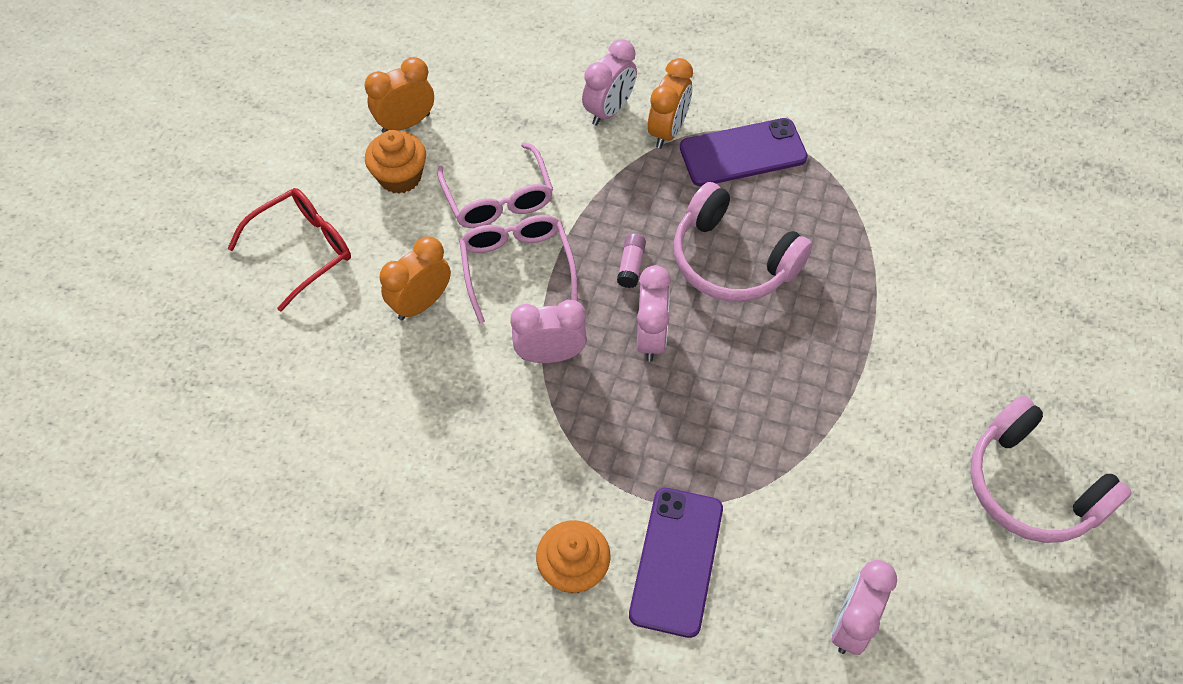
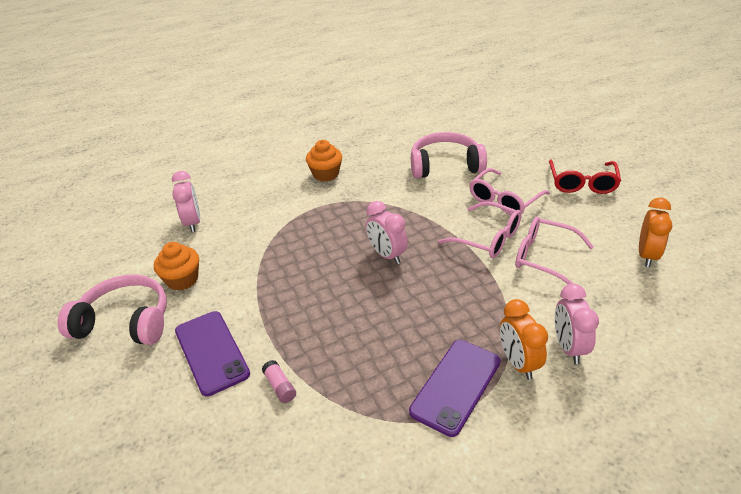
camera: 140 degrees right, 20 degrees down
orange cupcake [365,130,426,194] -> orange cupcake moved to [154,242,199,291]
orange clock [379,236,451,320] -> pink glasses [469,168,550,215]
pink clock [510,300,587,363] -> none
pink glue stick [617,233,646,288] -> pink glue stick moved to [262,360,296,403]
purple phone [629,488,723,638] -> purple phone moved to [175,311,250,396]
pink headphones [674,182,812,302] -> pink headphones moved to [411,132,487,178]

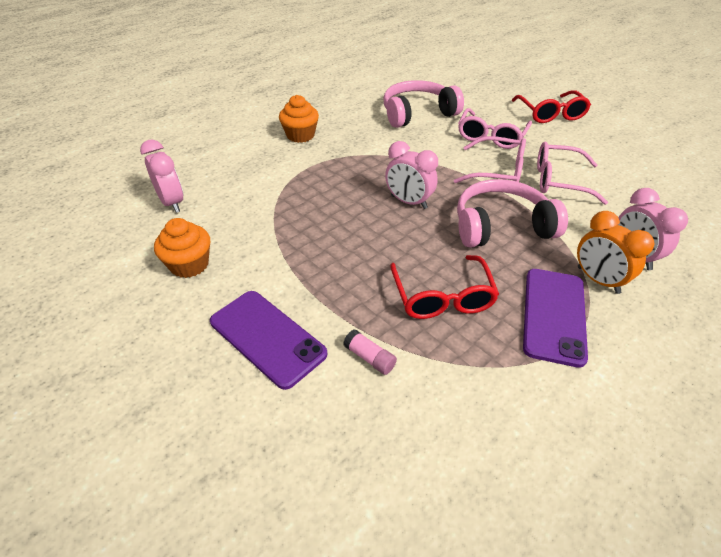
camera: 20 degrees left, 5 degrees up
pink headphones [58,274,167,345] -> pink headphones moved to [457,179,568,248]
orange clock [639,198,672,267] -> none
none -> red glasses [390,255,499,319]

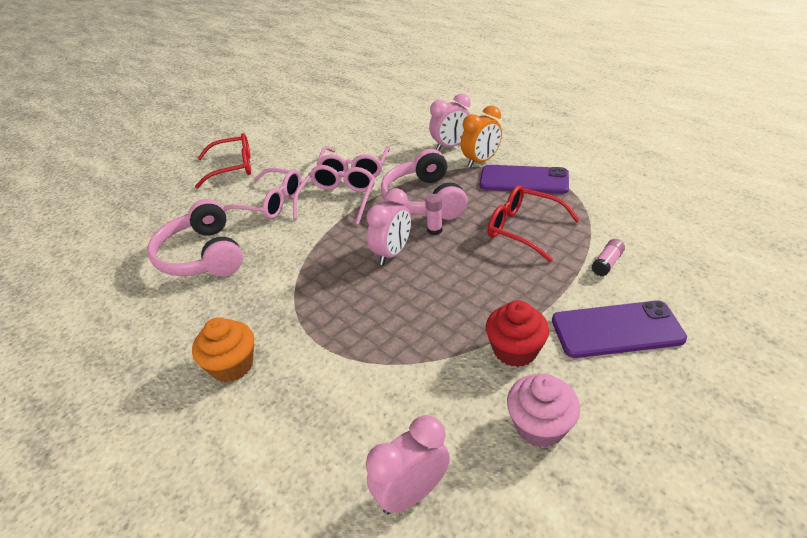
camera: 90 degrees left, 5 degrees down
orange cupcake [154,218,210,278] -> pink cupcake [507,374,580,448]
purple phone [210,291,328,390] -> purple phone turned 45 degrees clockwise [552,301,687,358]
red glasses [390,255,499,319] -> red glasses turned 135 degrees counterclockwise [488,185,580,262]
none -> pink glue stick [425,194,442,235]
none -> red cupcake [486,300,549,367]

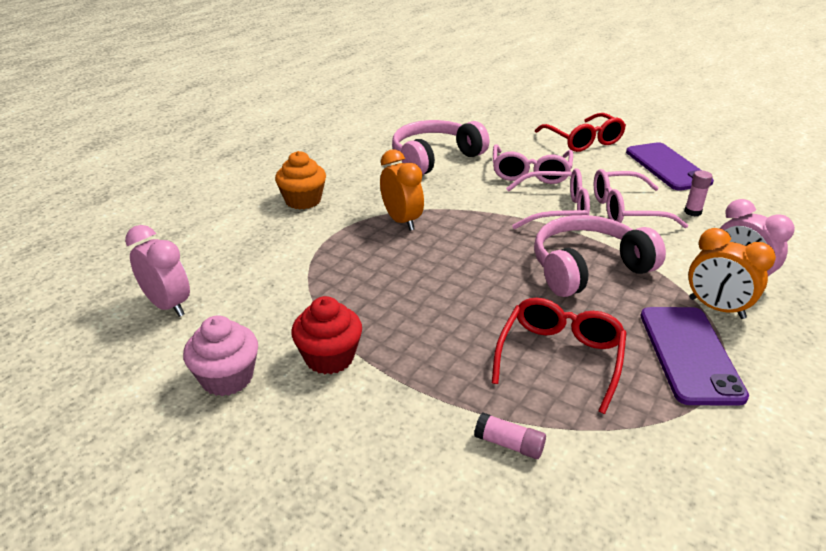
camera: 75 degrees right, 5 degrees down
pink clock [366,188,411,265] -> none
pink glue stick [425,194,442,235] -> pink glue stick moved to [684,170,713,216]
purple phone [552,301,687,358] -> purple phone moved to [626,142,714,191]
none -> orange clock [380,149,424,231]

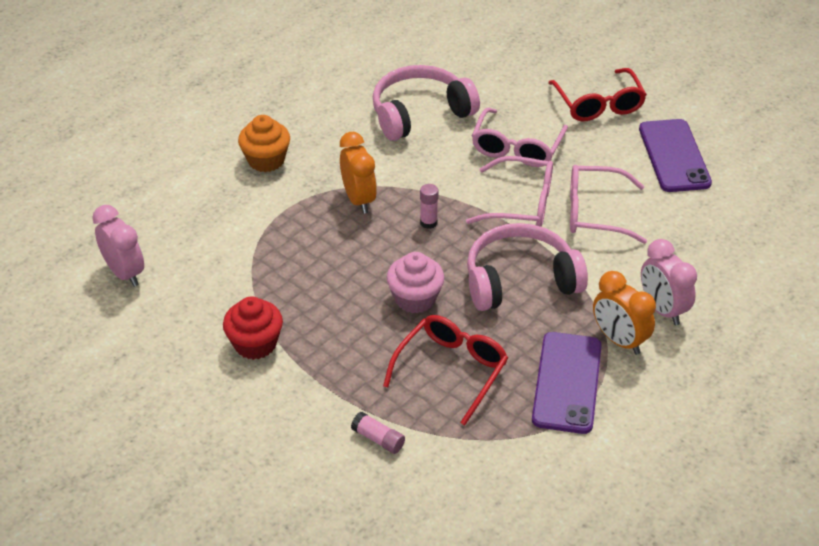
camera: 10 degrees right, 10 degrees up
pink cupcake [183,315,258,396] -> pink cupcake moved to [386,252,444,314]
pink glue stick [684,170,713,216] -> pink glue stick moved to [420,184,439,229]

